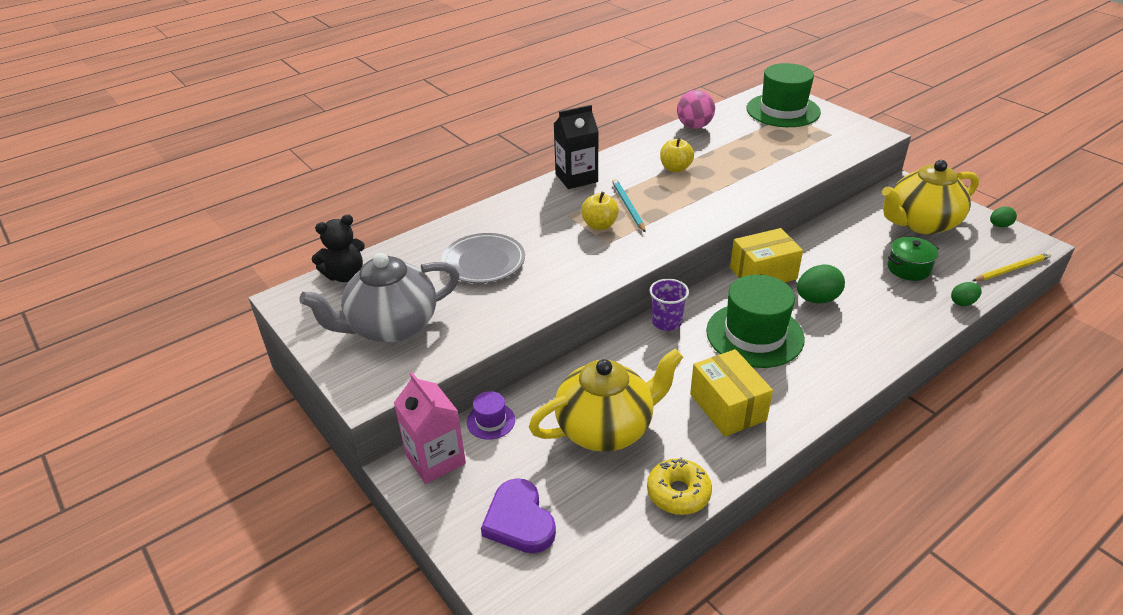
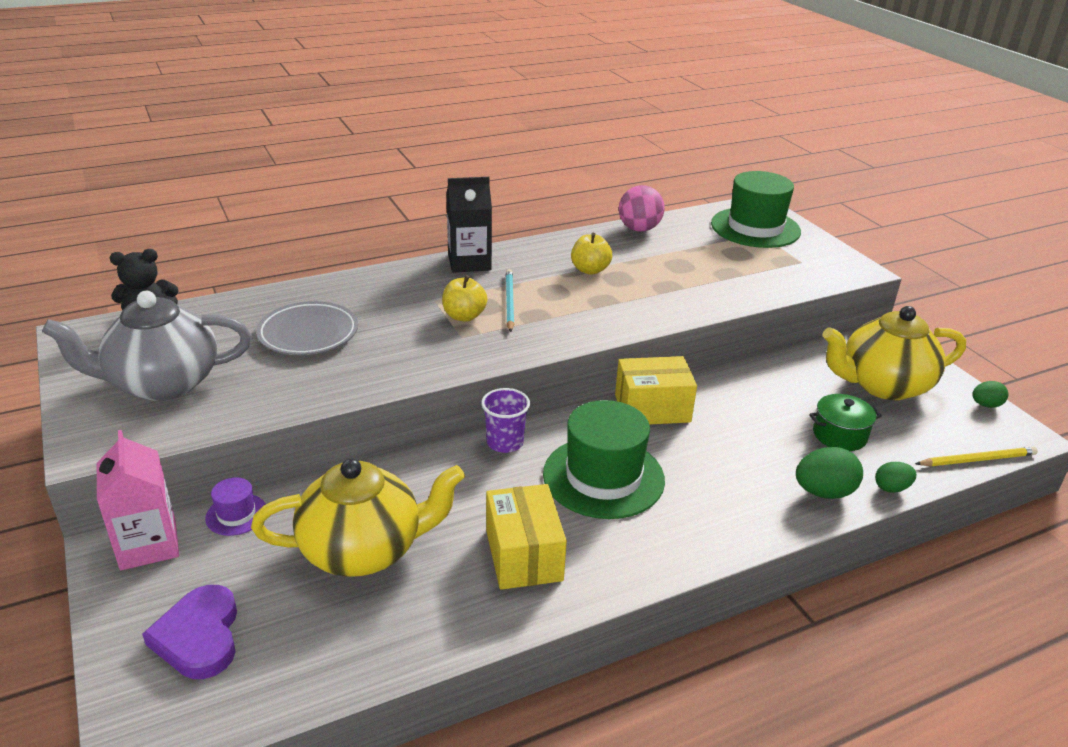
camera: 10 degrees right, 5 degrees down
yellow donut [647,457,712,515] -> none
green egg [797,264,845,303] -> green egg moved to [796,447,863,499]

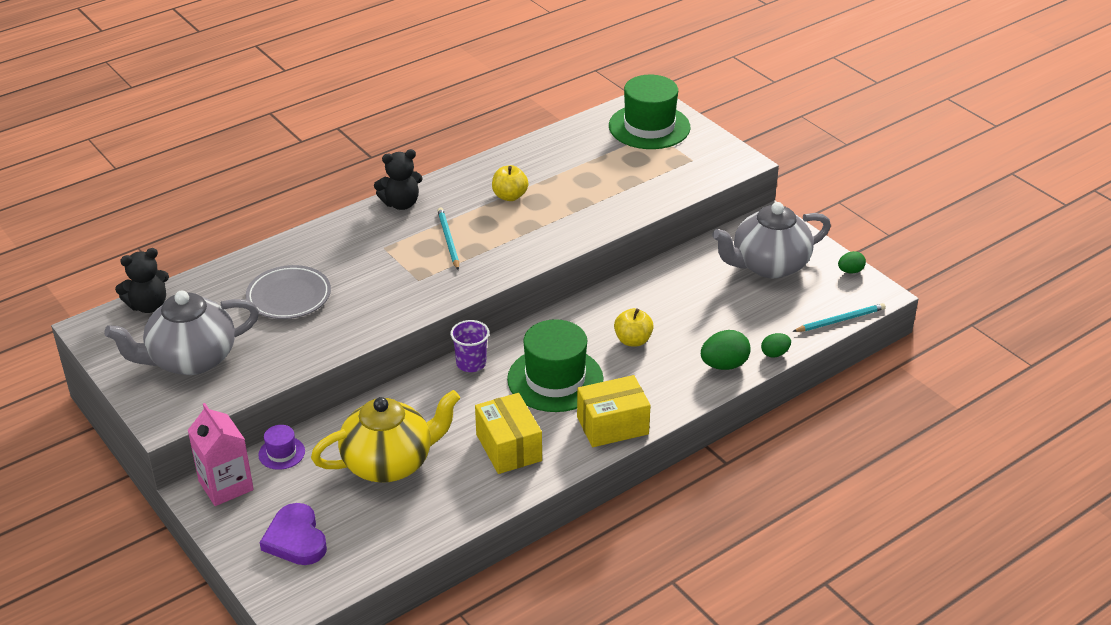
camera: 10 degrees left, 5 degrees up
yellow apple [442,275,488,322] -> yellow apple moved to [614,308,654,346]
black carton [446,177,492,273] -> black teddy bear [374,149,423,210]
yellow box [615,356,697,425] -> yellow box moved to [577,375,651,447]
pink ball [619,185,665,232] -> none
green pot [809,394,882,451] -> none
yellow teapot [823,306,966,400] -> grey teapot [712,202,831,278]
yellow pencil [915,447,1038,466] -> turquoise pencil [792,303,886,332]

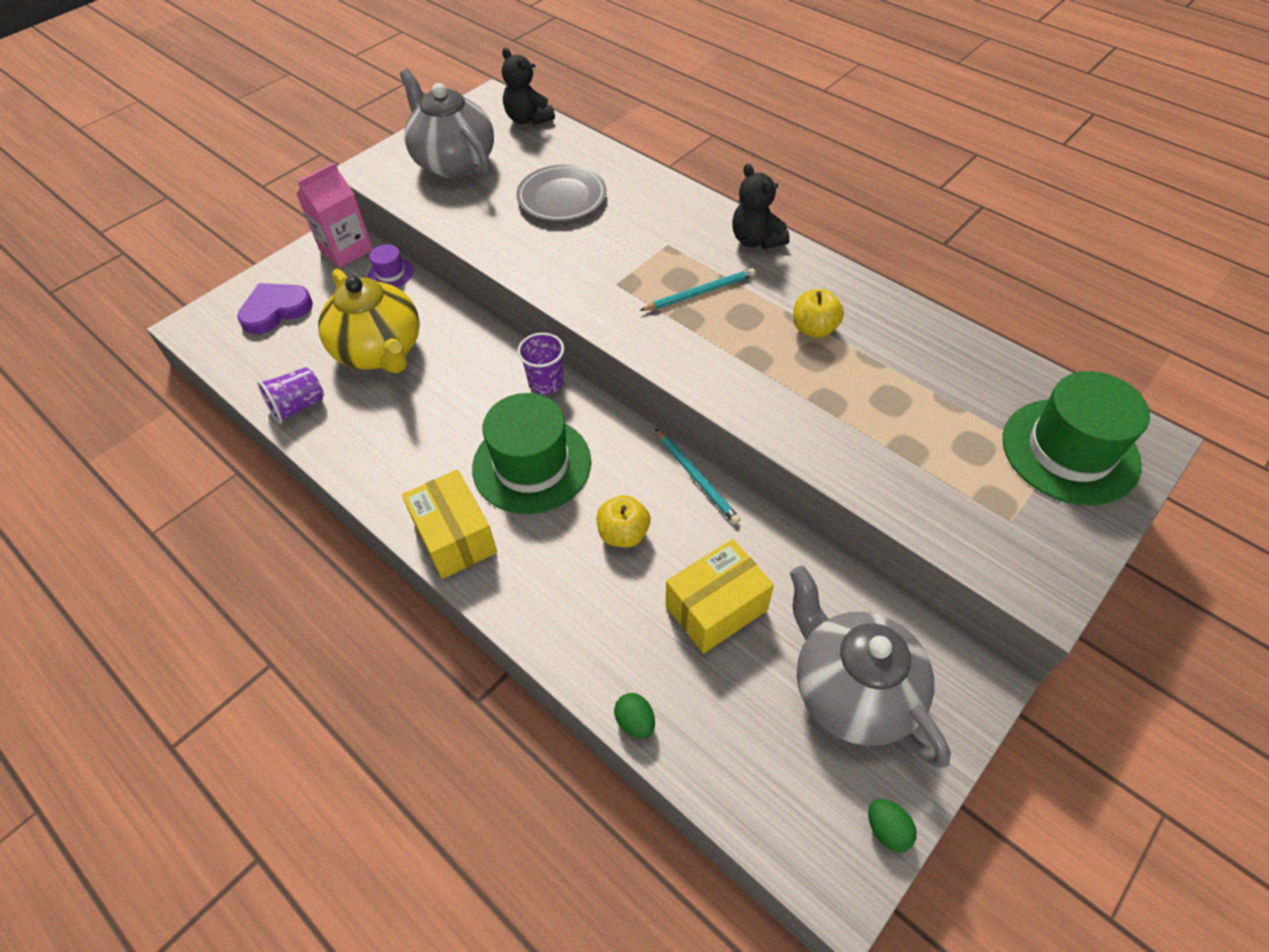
camera: 80 degrees right, 15 degrees up
yellow box [475,393,542,474] -> yellow box moved to [666,539,774,654]
green egg [701,330,751,370] -> none
turquoise pencil [792,303,886,332] -> turquoise pencil moved to [655,429,741,524]
none -> purple cup [257,367,324,424]

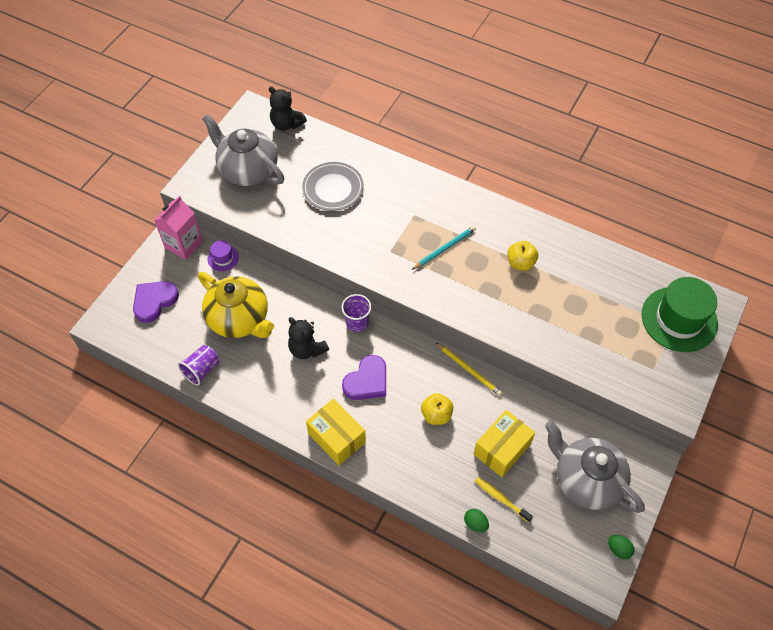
camera: 15 degrees left, 5 degrees up
green hat [472,393,591,514] -> purple heart [342,355,386,400]
turquoise pencil [655,429,741,524] -> yellow pencil [436,343,502,396]
black teddy bear [732,164,790,249] -> black teddy bear moved to [288,317,329,359]
none -> yellow toothbrush [475,477,533,522]

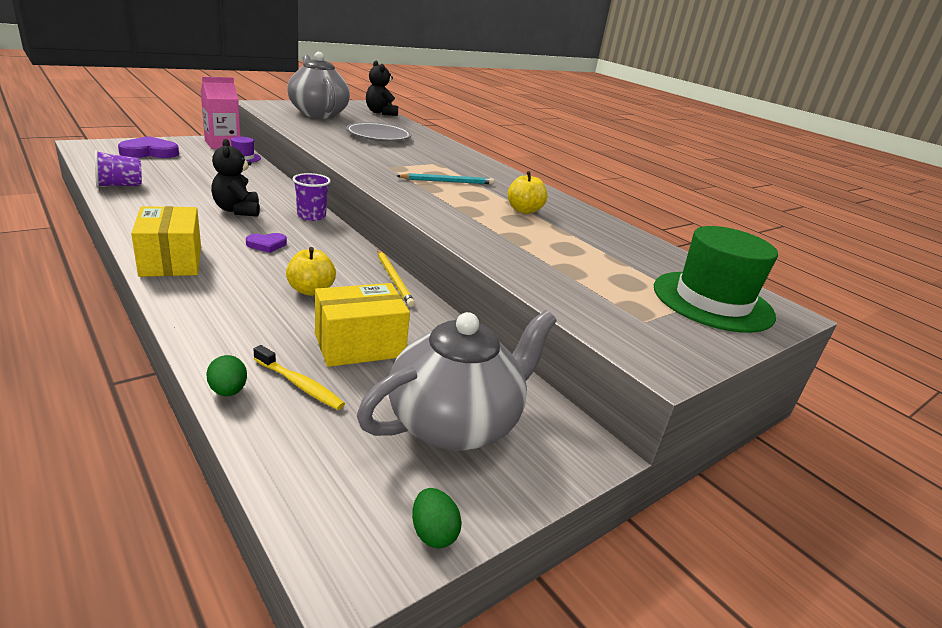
camera: 20 degrees right, 30 degrees down
yellow teapot [198,272,274,338] -> none
purple heart [342,355,386,400] -> purple heart [246,233,287,253], size x0.56
yellow toothbrush [475,477,533,522] -> yellow toothbrush turned 150 degrees clockwise [254,345,345,410]
grey teapot [545,421,645,513] -> grey teapot turned 75 degrees clockwise [357,310,556,451]

